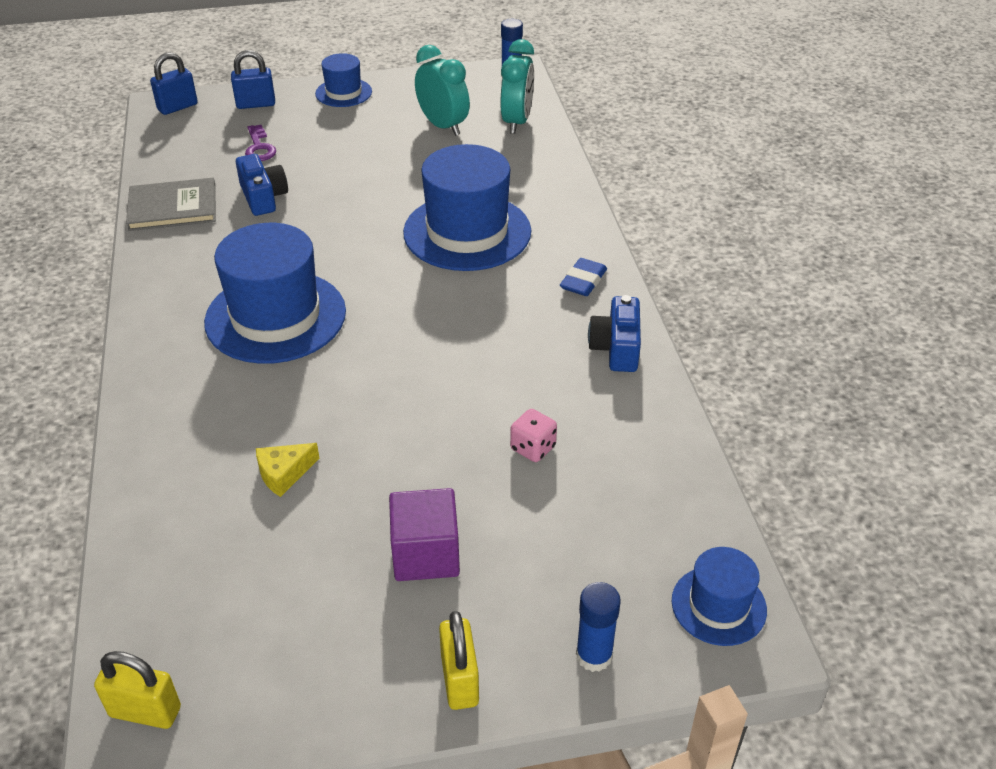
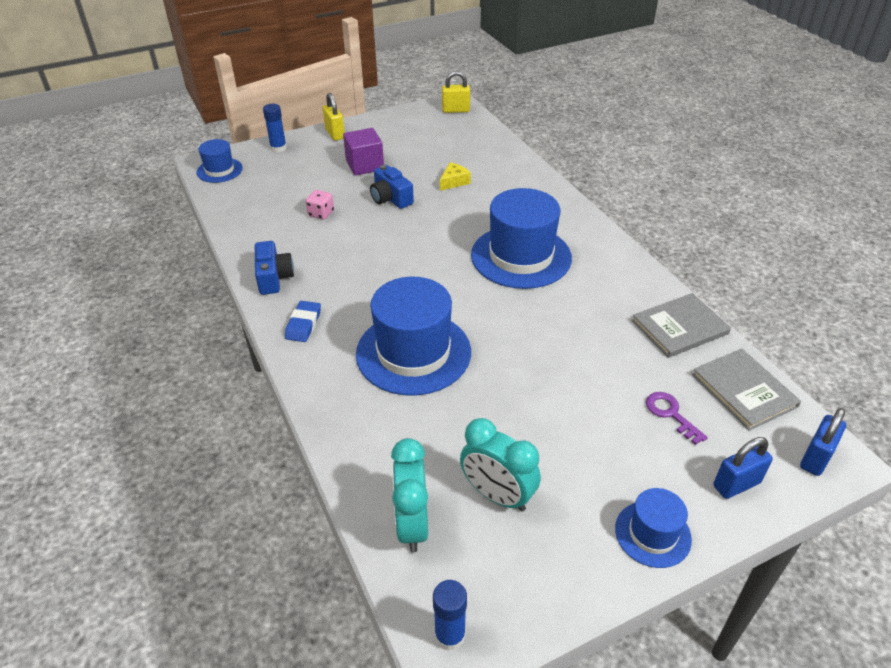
camera: 165 degrees right, 0 degrees up
blue camera [236,154,288,216] -> blue camera moved to [370,165,414,209]
none -> grey book [692,349,801,431]

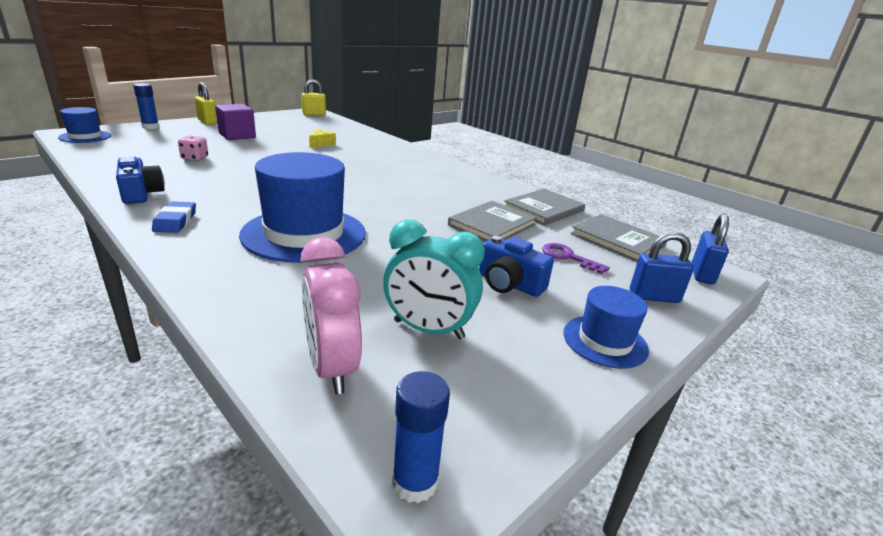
camera: 20 degrees left, 15 degrees down
blue camera [370,165,414,209] -> blue camera moved to [479,236,554,297]
turquoise clock [391,438,428,553] -> pink clock [300,237,362,394]
blue hat [471,188,572,289] -> none
blue padlock [713,437,773,499] -> blue padlock turned 45 degrees clockwise [630,232,694,303]
none -> grey book [448,201,537,241]

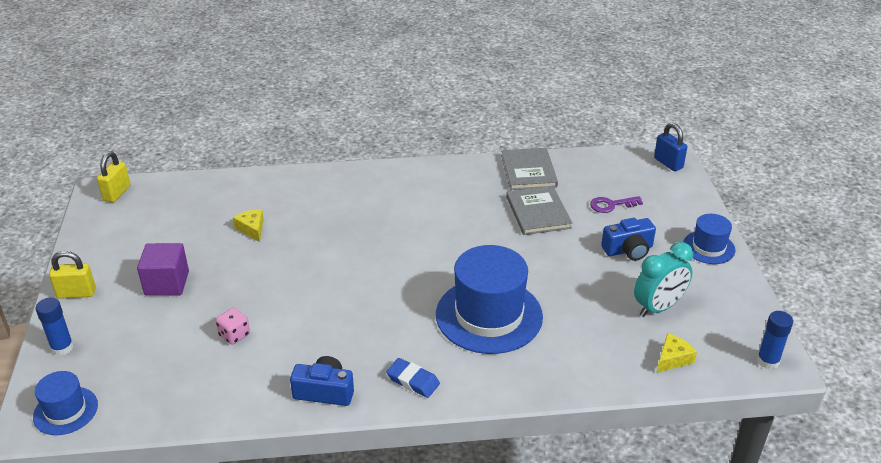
camera: 50 degrees left, 10 degrees up
pink clock [300,237,362,394] -> yellow cheese [657,333,697,372]
grey book [571,214,667,262] -> none
blue padlock [630,232,694,303] -> none

